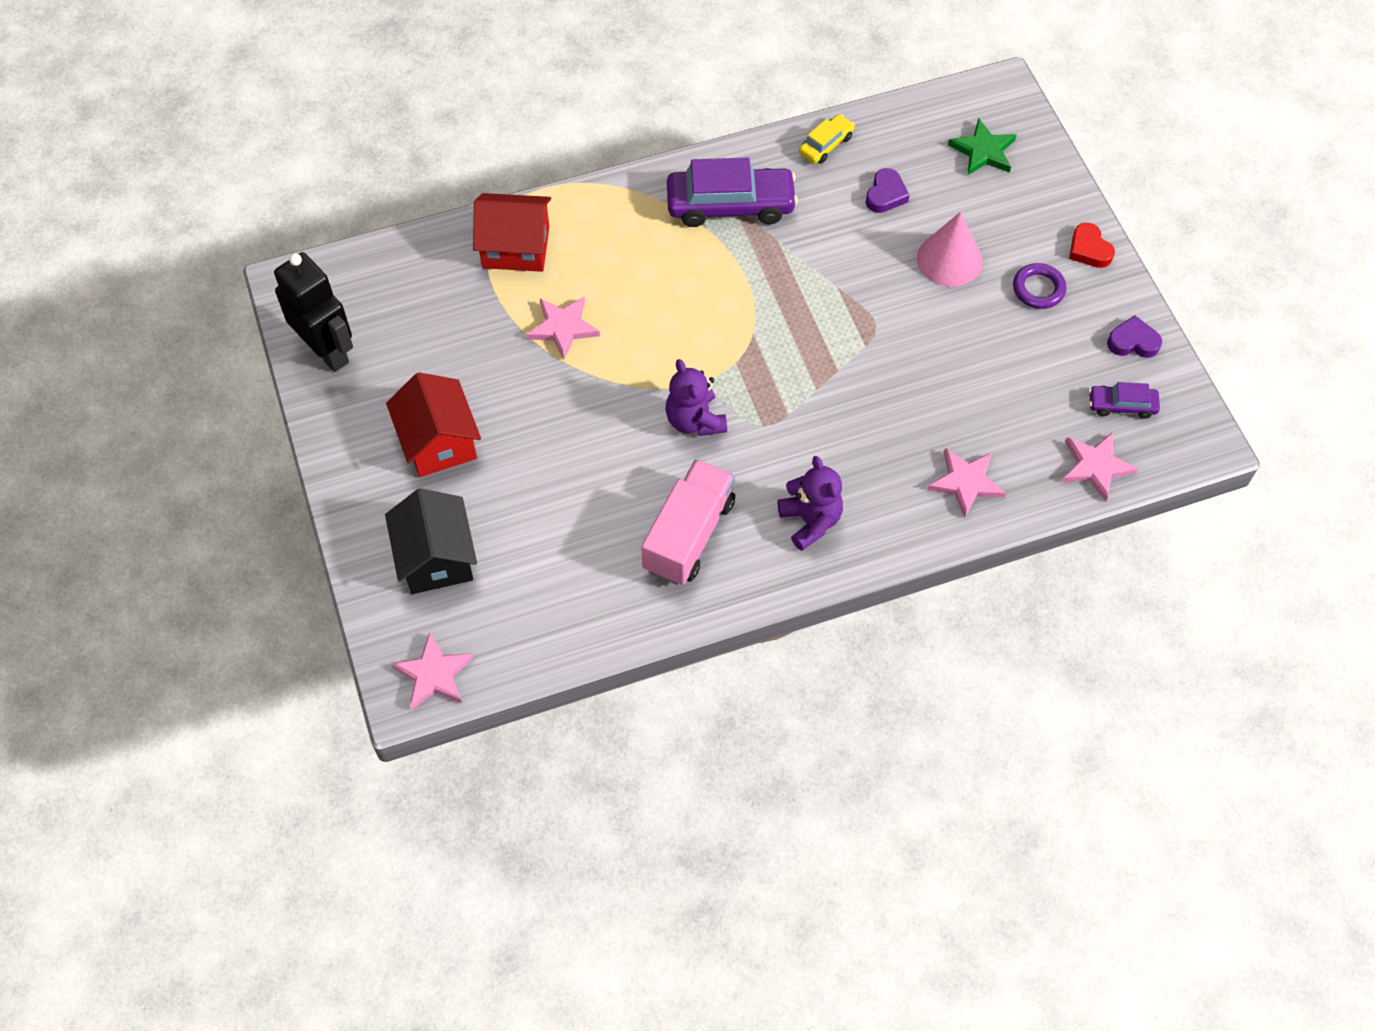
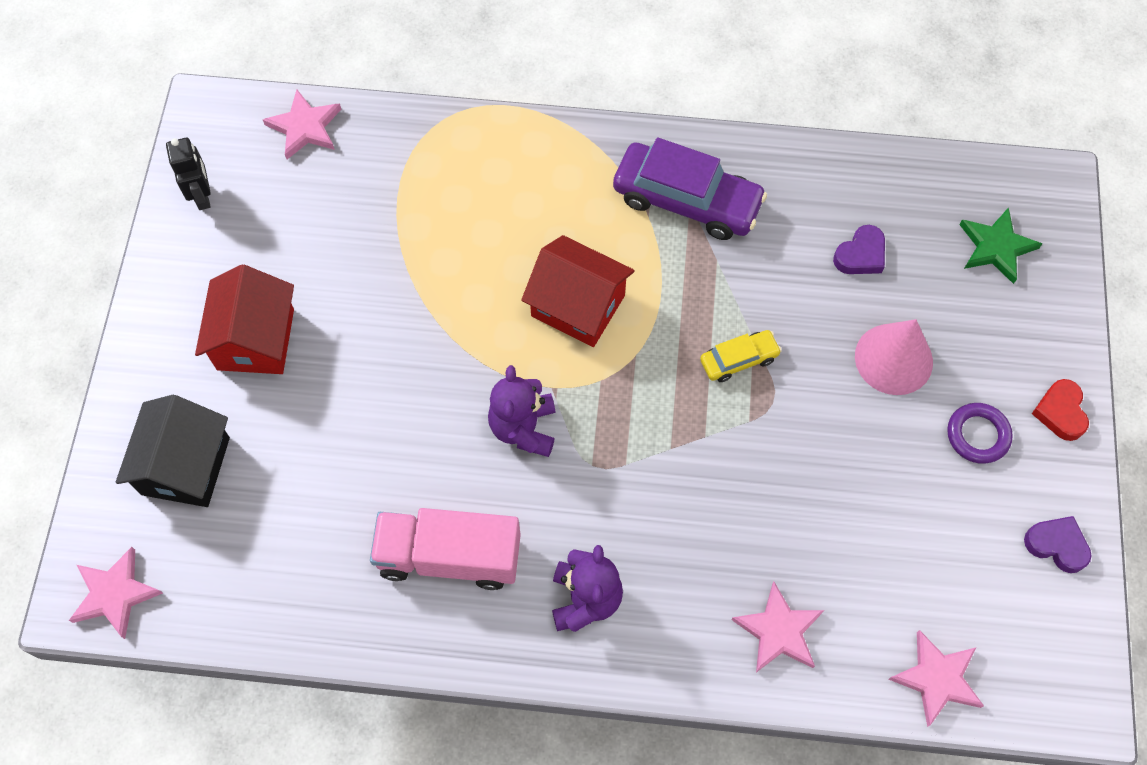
camera: 25 degrees right, 5 degrees up
black robot [274,252,353,372] -> black robot [166,138,211,210], size x0.58
red house [473,193,551,272] -> red house moved to [521,235,635,347]
pink star [526,297,600,359] -> pink star moved to [263,89,341,159]
pink truck [641,459,735,585] -> pink truck turned 135 degrees counterclockwise [370,508,521,590]
yellow car [799,114,855,164] -> yellow car moved to [700,330,782,382]
purple car [1089,382,1160,419] -> none

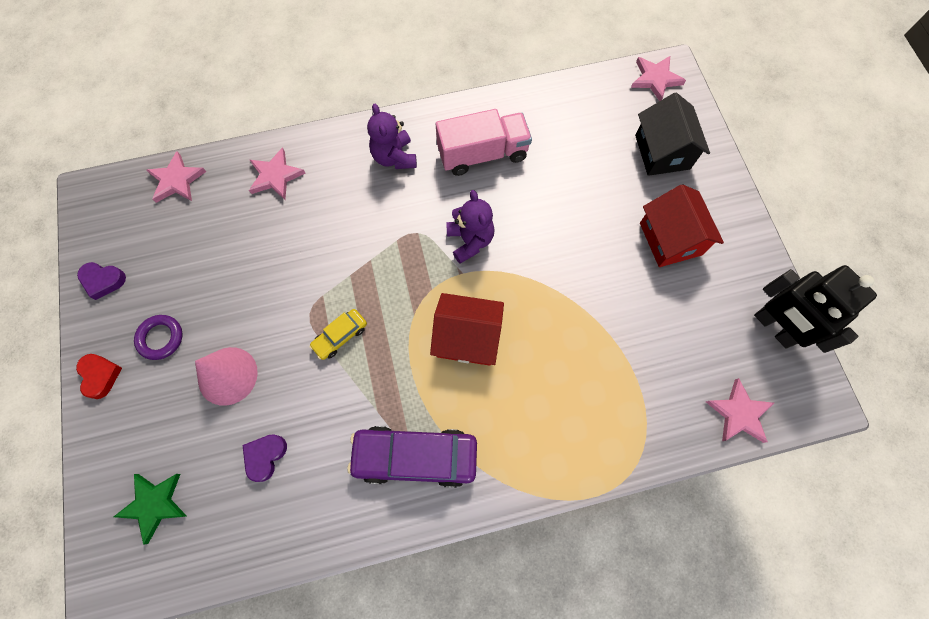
camera: 160 degrees right, 5 degrees up
black robot [166,138,211,210] -> black robot [754,265,877,353], size x1.74

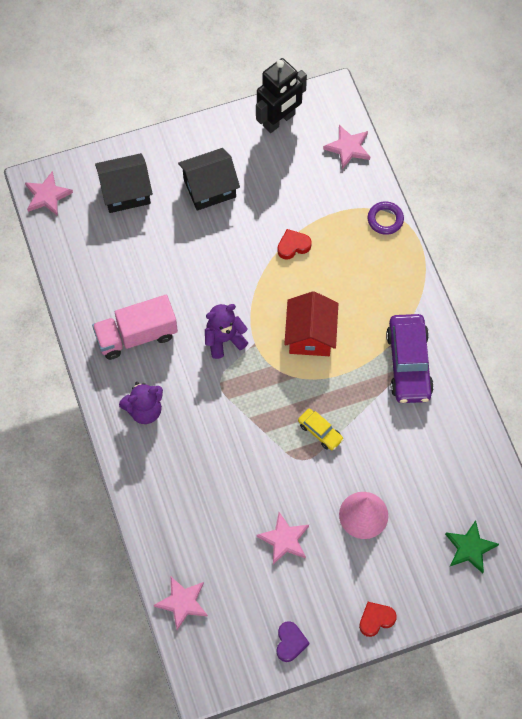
camera: 95 degrees left, 5 degrees down
purple ring [134,315,183,360] -> purple ring moved to [368,201,404,235]
purple heart [242,434,287,482] -> none
pink star [249,147,306,200] -> pink star moved to [256,512,309,564]
pink truck [436,109,532,176] -> pink truck turned 90 degrees counterclockwise [92,295,178,360]
red house [640,184,724,267] -> black house [178,148,240,211]
none -> red heart [277,229,312,260]

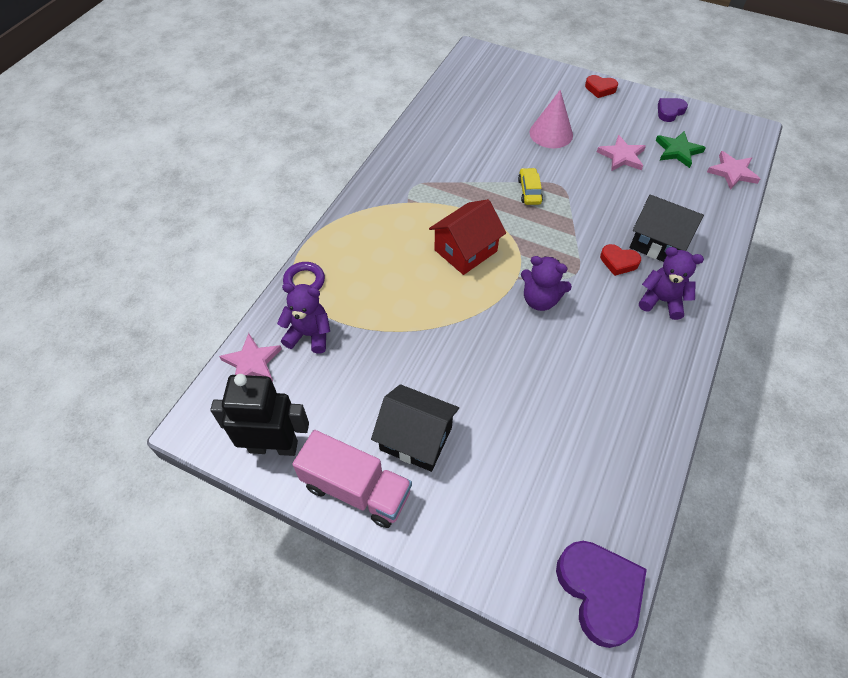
camera: 135 degrees left, 10 degrees down
pink star [25,171,73,216] -> purple heart [556,541,647,648]
pink truck [92,295,178,360] -> pink truck moved to [292,430,412,528]
black house [95,153,153,213] -> black house moved to [630,195,704,262]
red heart [277,229,312,260] -> red heart moved to [600,244,641,276]
purple car [386,314,434,403] -> none
green star [445,520,499,573] -> green star moved to [655,131,706,168]
none -> purple teddy bear [277,283,330,354]

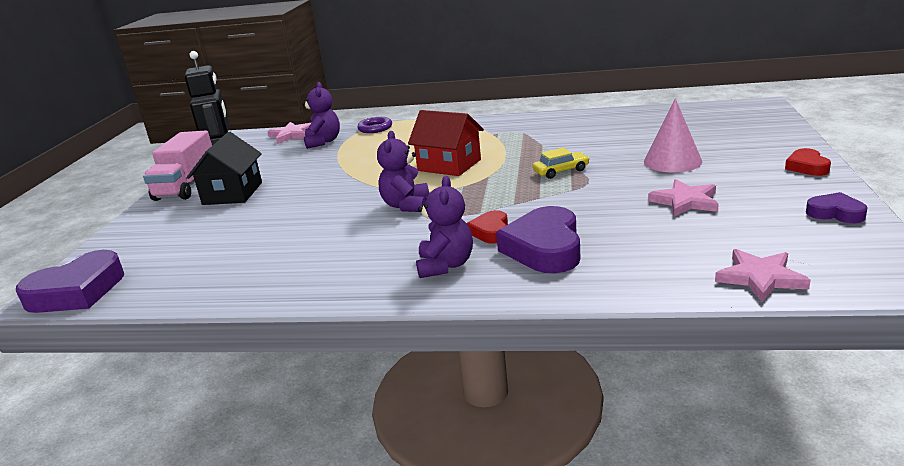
camera: 75 degrees right, 30 degrees down
black house [630,195,704,262] -> purple heart [496,206,580,273]
green star [655,131,706,168] -> none

